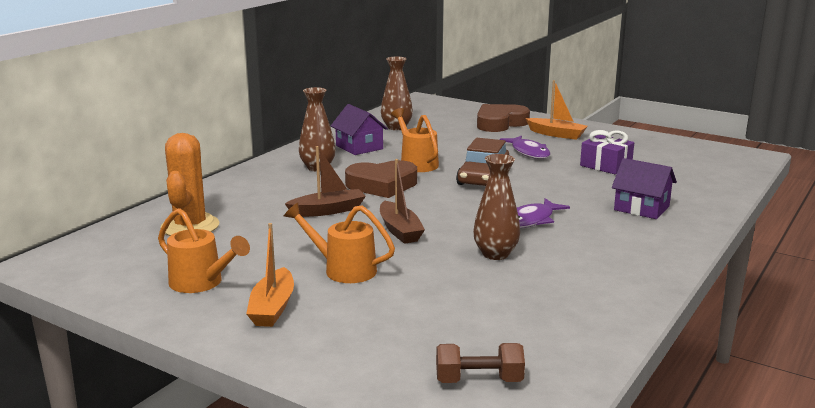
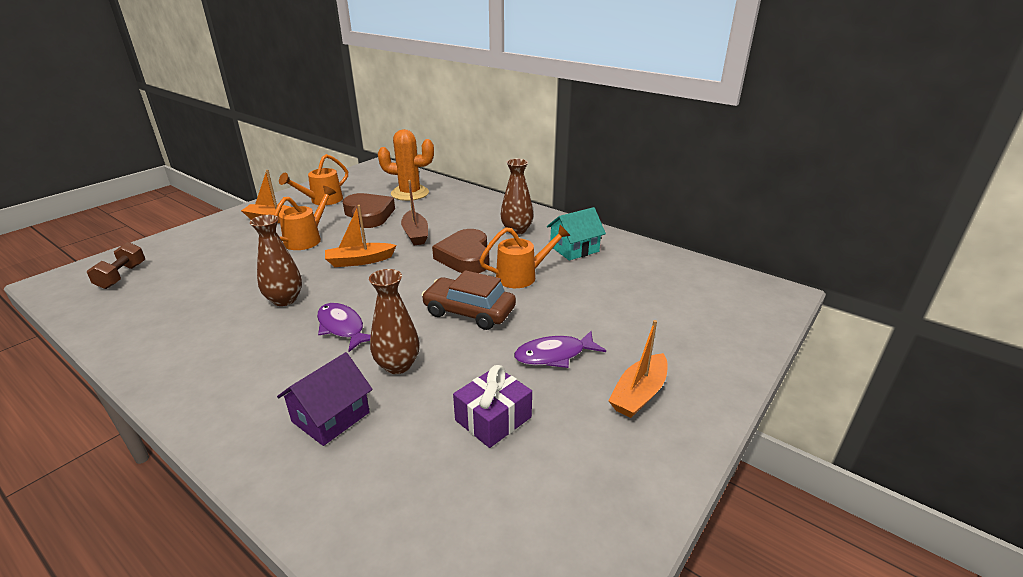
camera: 95 degrees right, 10 degrees up
purple house [331,104,388,155] -> turquoise house [547,207,606,260]
brown boat [380,159,425,244] -> orange boat [325,205,397,267]
brown vase [381,57,413,130] -> brown vase moved to [369,269,419,374]
brown heart [477,104,530,132] -> brown heart moved to [343,193,395,228]

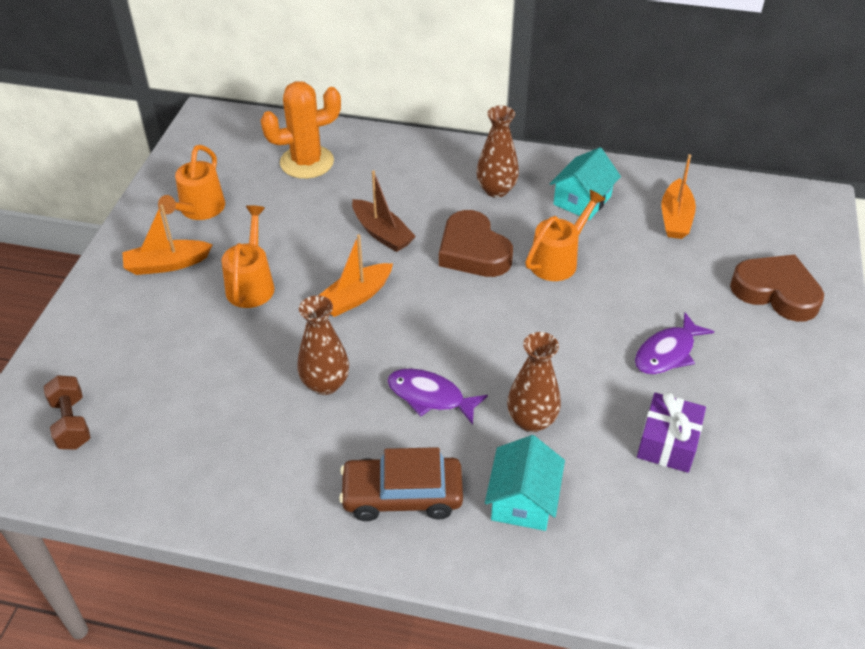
camera: 25 degrees left, 15 degrees up
purple house [277,352,373,446] -> turquoise house [485,435,565,531]
brown heart [343,193,395,228] -> brown heart moved to [730,255,824,322]
brown car [422,270,516,330] -> brown car moved to [339,447,463,521]
orange boat [609,320,668,418] -> orange boat moved to [662,154,696,239]

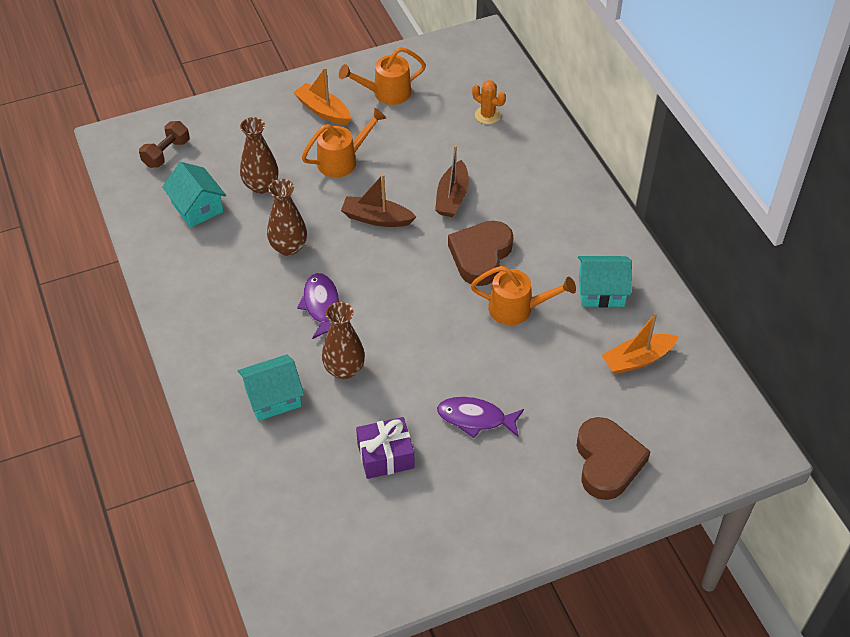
camera: 55 degrees right, 5 degrees up
orange cactus [261,81,341,179] -> orange cactus [472,80,506,124], size x0.54
orange boat [319,234,393,317] -> brown boat [341,174,416,227]
brown car [339,447,463,521] -> none
brown vase [476,106,519,198] -> brown vase moved to [240,117,279,194]
none -> turquoise house [162,162,226,228]

